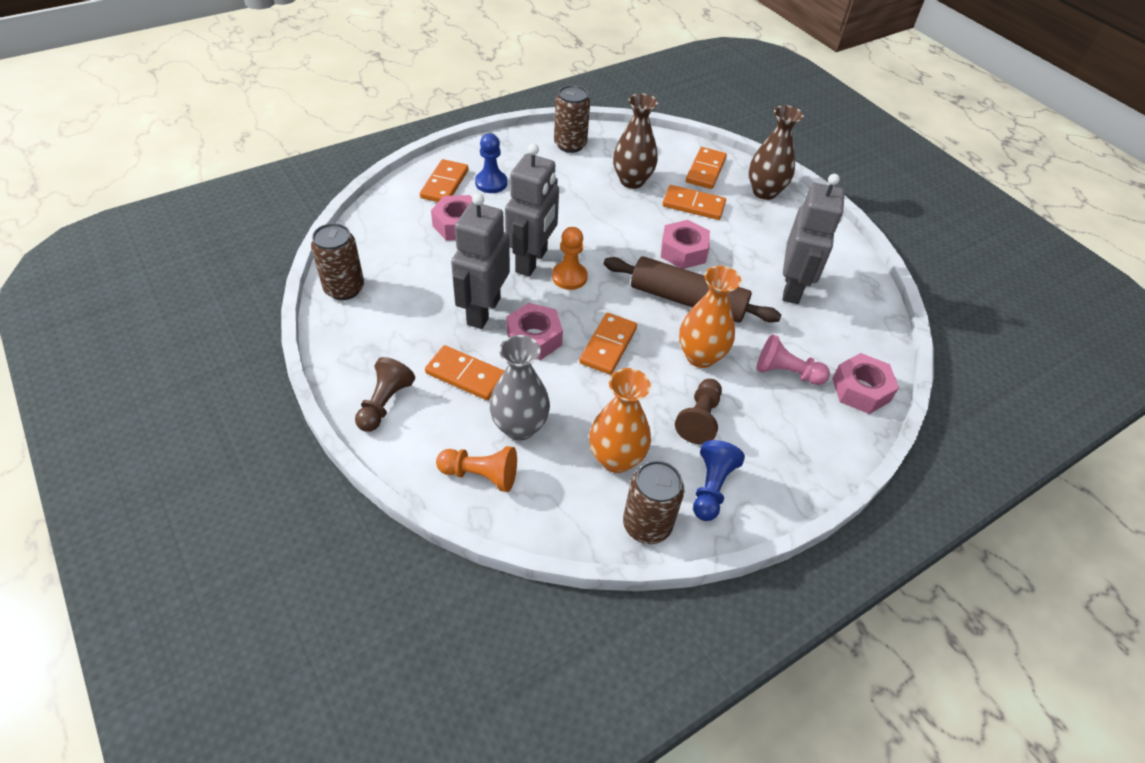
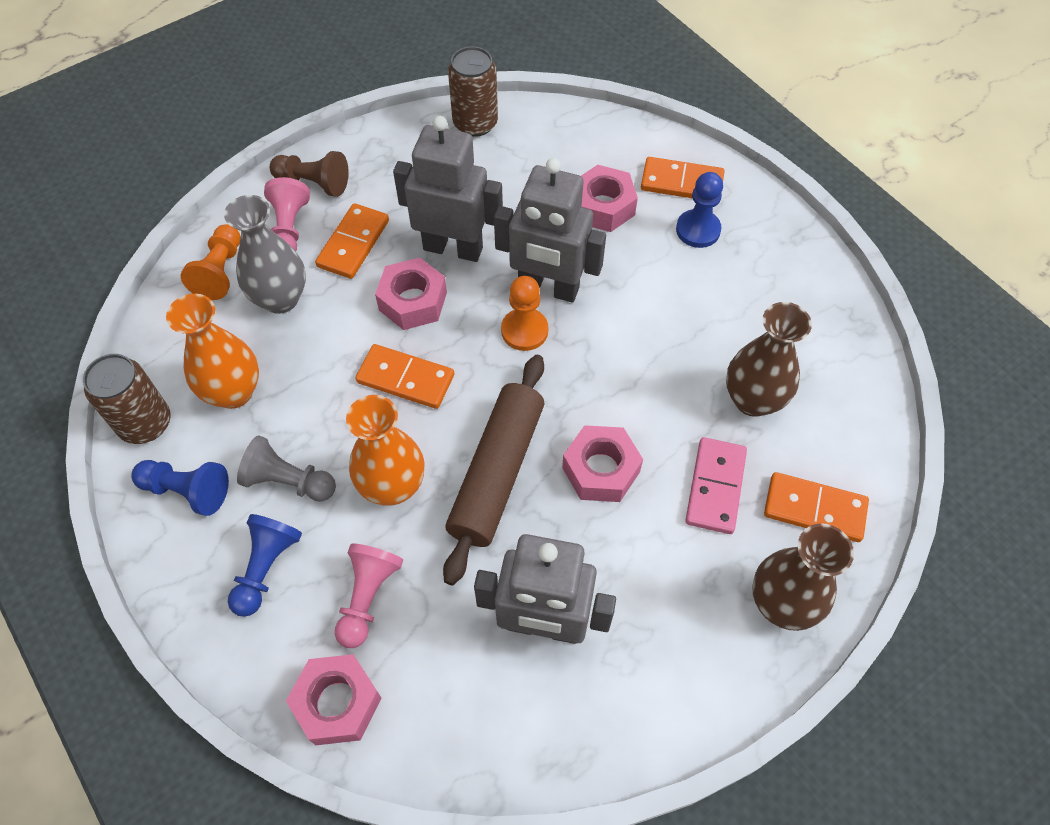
camera: 90 degrees right, 10 degrees up
brown can [554,85,590,153] -> none
orange domino [662,185,726,220] -> pink domino [685,437,747,534]
brown pawn [675,379,722,444] -> grey pawn [237,435,336,501]
none -> blue pawn [228,514,302,617]
none -> pink pawn [264,177,310,251]

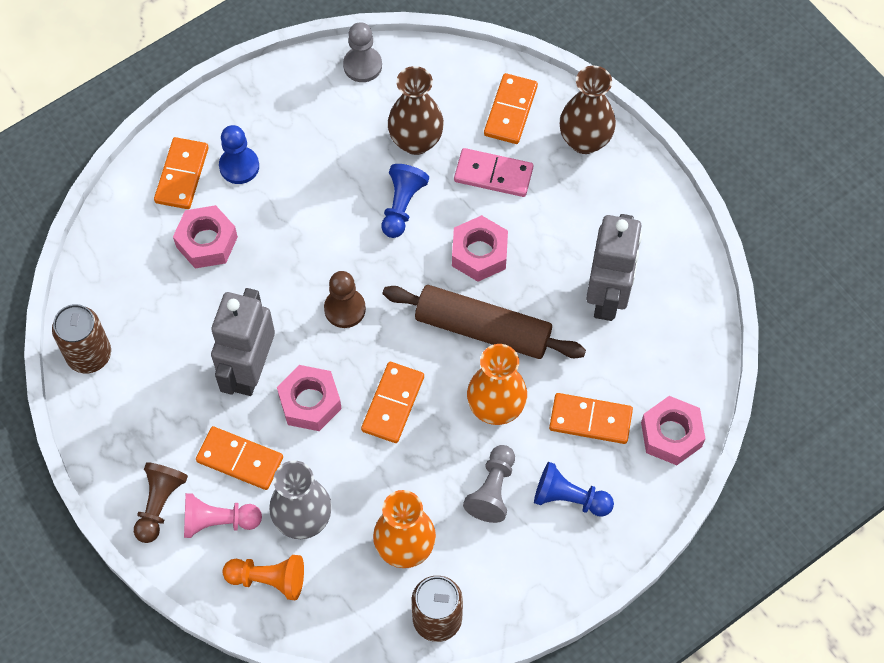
camera: 90 degrees left, 5 degrees up
blue pawn [131,460,229,516] -> blue pawn moved to [381,164,429,238]
pink pawn [335,544,403,648] -> orange domino [549,393,633,444]
grey robot [494,158,606,302] -> none
orange pawn [501,276,548,351] -> brown pawn [324,271,366,328]
none -> grey pawn [343,22,382,82]

